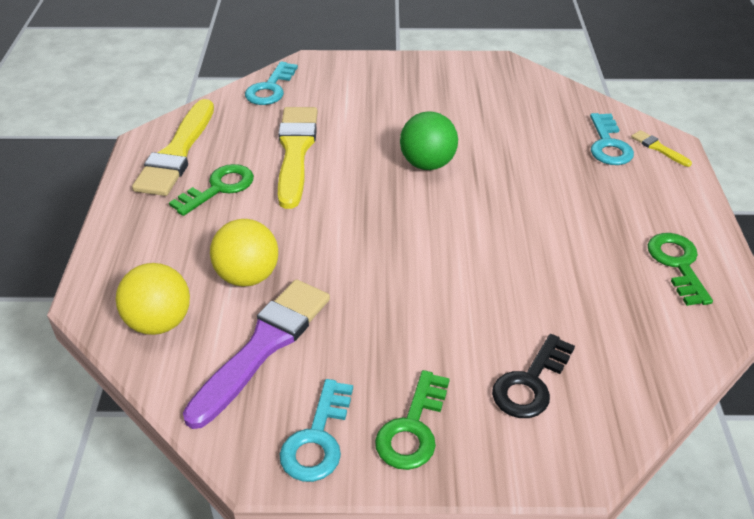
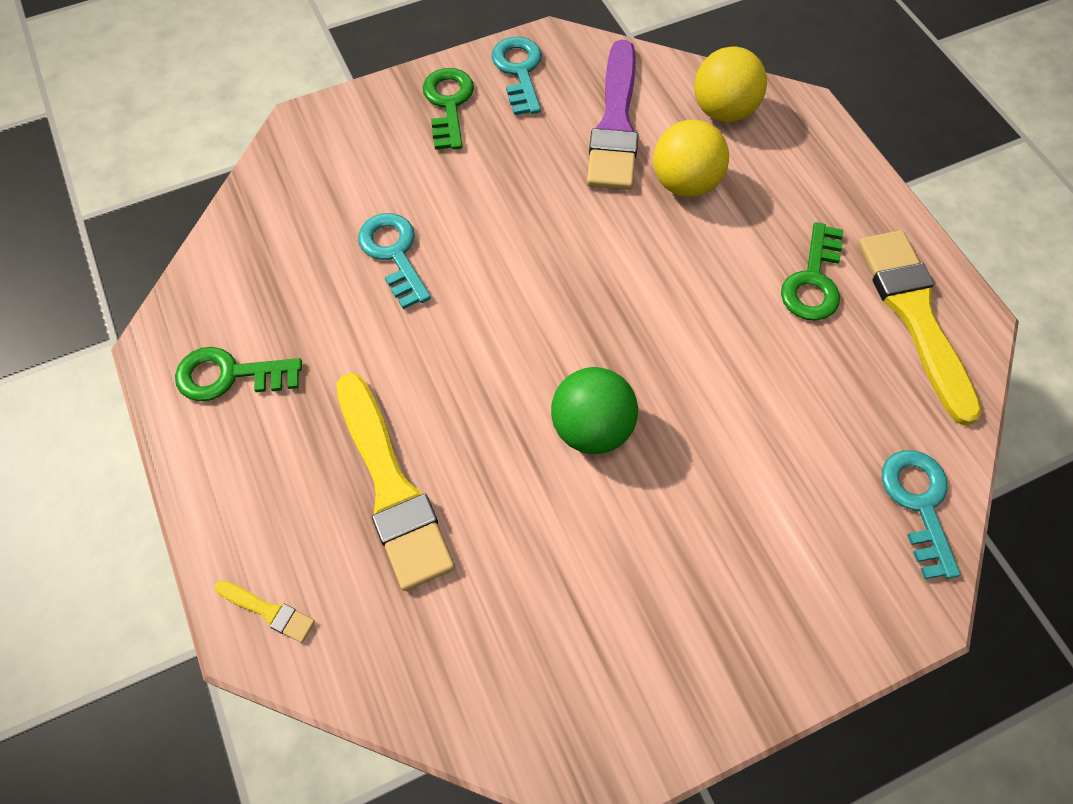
camera: 155 degrees right, 20 degrees up
yellow brush [278,107,318,209] -> yellow brush moved to [336,373,455,591]
black key [492,334,575,418] -> none
turquoise key [590,113,634,165] -> turquoise key moved to [358,213,431,309]
green key [648,233,713,306] -> green key turned 120 degrees clockwise [175,347,302,401]

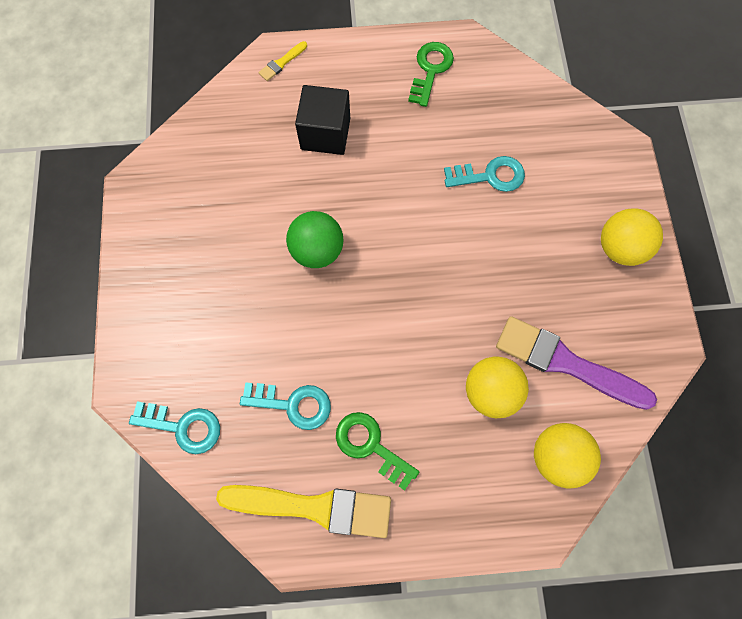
camera: 110 degrees right, 10 degrees up
yellow brush [336,373,455,591] -> black cube [295,85,350,155]
green key [423,68,474,150] -> yellow ball [601,208,663,266]
turquoise key [491,37,542,115] -> turquoise key moved to [240,382,331,430]

